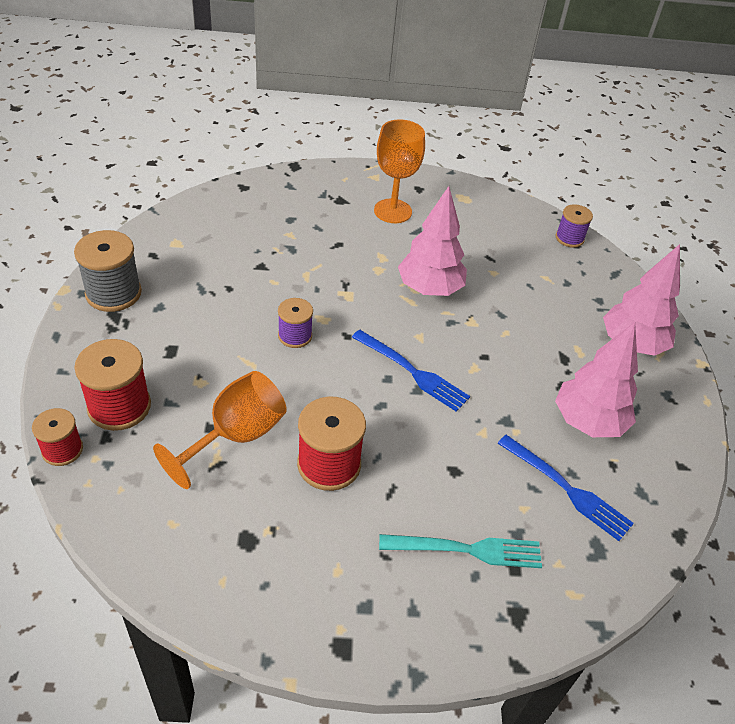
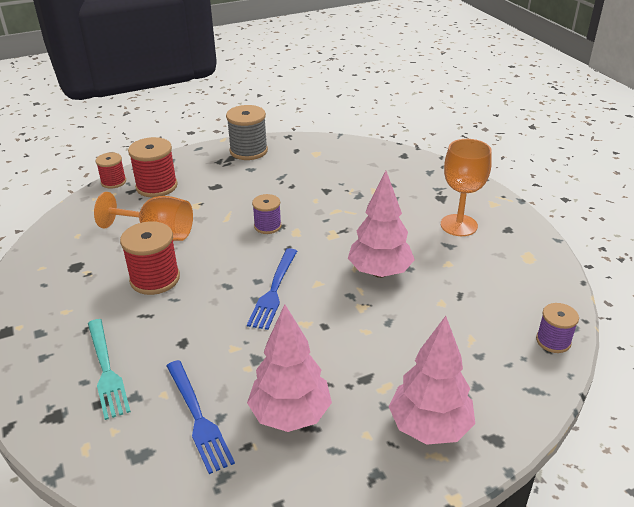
camera: 70 degrees right, 10 degrees down
blue fork [497,435,634,541] -> blue fork turned 45 degrees counterclockwise [166,360,235,474]

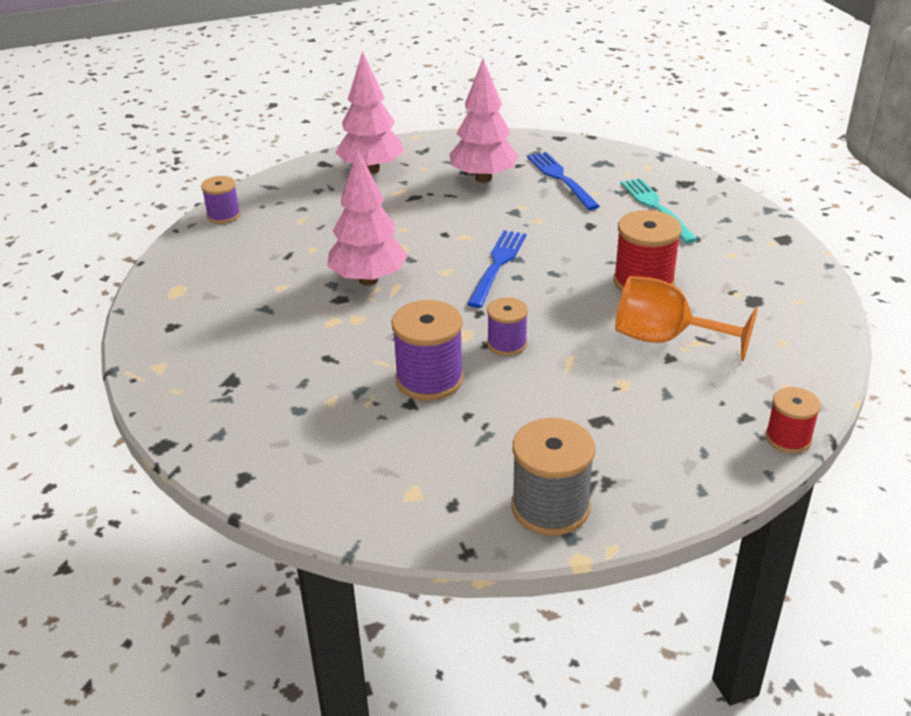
camera: 175 degrees left, 0 degrees up
red spool [128,137,178,197] -> none
orange goblet [441,139,492,236] -> none
none -> purple spool [391,300,464,401]

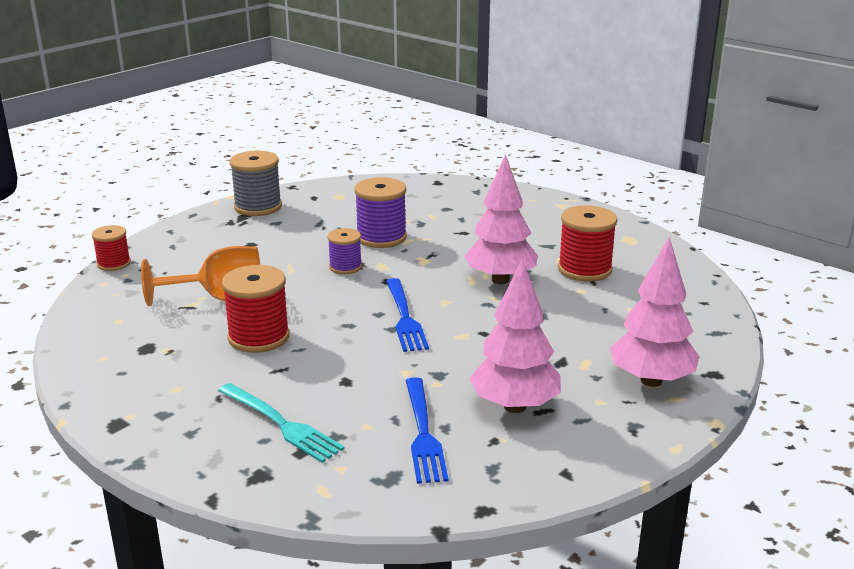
camera: 150 degrees right, 10 degrees down
purple spool [201,176,240,224] -> none
blue fork [527,152,600,210] -> blue fork turned 45 degrees clockwise [406,377,449,484]
none -> red spool [558,205,617,282]

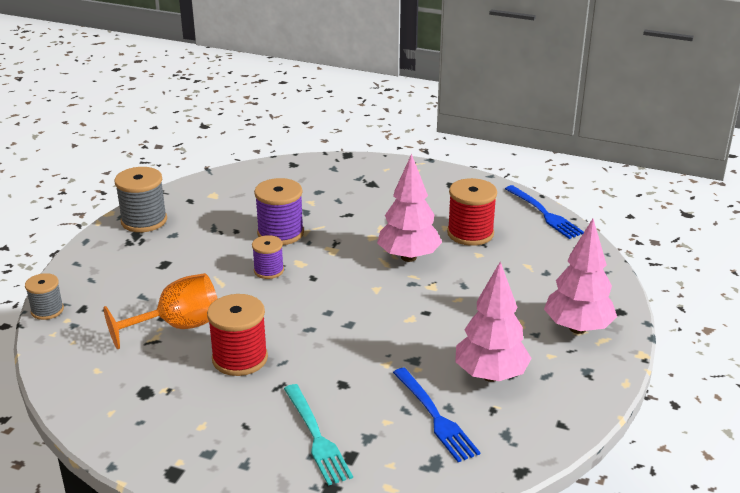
camera: 20 degrees left, 5 degrees up
red spool [92,225,131,271] -> grey spool [25,273,64,320]
turquoise fork [218,383,345,463] -> turquoise fork turned 45 degrees clockwise [284,384,353,486]
blue fork [386,278,429,352] -> blue fork moved to [505,185,584,239]

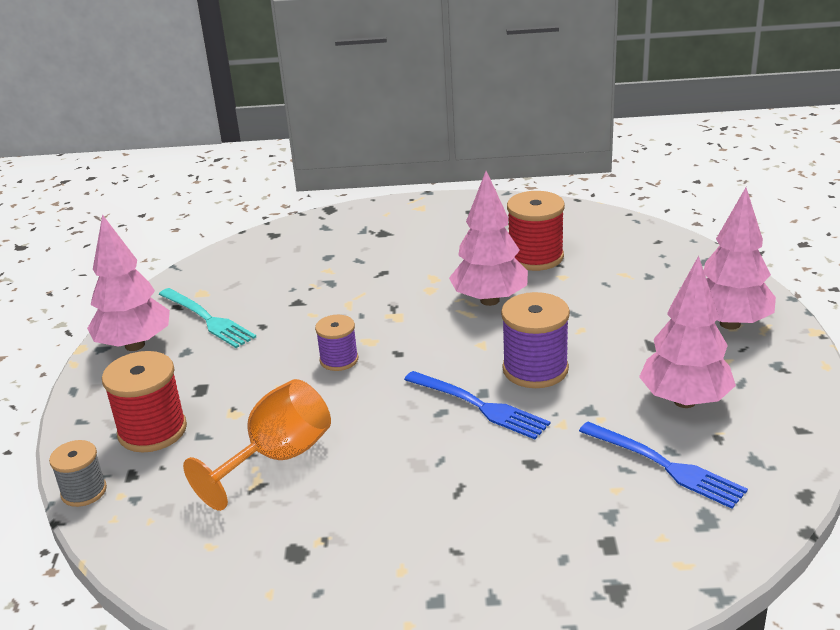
camera: 20 degrees left, 0 degrees up
grey spool [114,167,167,232] -> pink tree [87,214,170,351]
red spool [207,294,268,376] -> red spool moved to [102,351,187,453]
purple spool [254,178,304,245] -> purple spool moved to [501,292,570,388]
turquoise fork [284,384,353,486] -> turquoise fork moved to [159,288,256,348]
blue fork [505,185,584,239] -> blue fork moved to [404,371,551,439]

